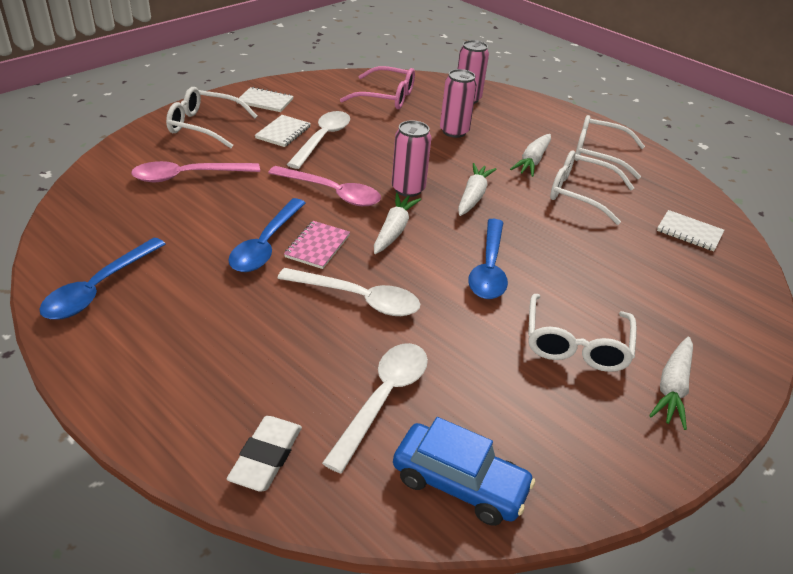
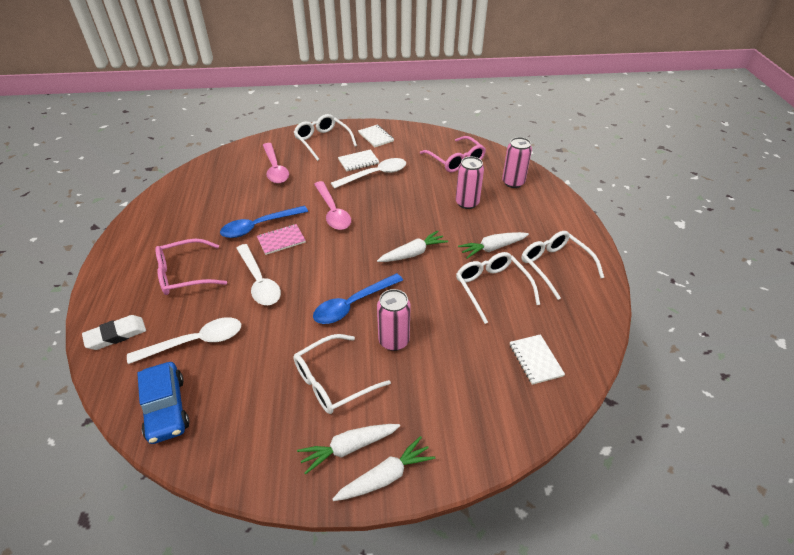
camera: 45 degrees right, 5 degrees up
blue spoon [39,237,166,320] -> none
pink spoon [131,161,260,182] -> pink spoon turned 135 degrees counterclockwise [263,143,289,183]
white carrot [374,193,421,254] -> white carrot moved to [332,436,435,501]
pink can [392,120,431,197] -> pink can moved to [377,289,411,351]
none -> pink glasses [155,239,227,295]

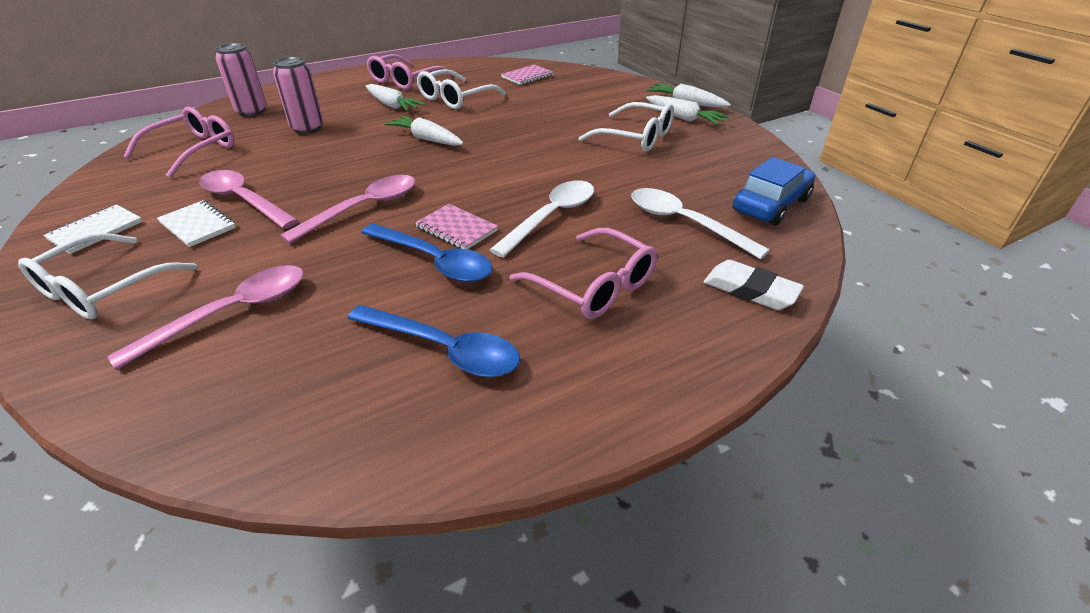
camera: 115 degrees left, 5 degrees down
blue spoon [313,273,403,324] -> blue spoon moved to [347,305,520,377]
white spoon [331,158,406,189] -> pink spoon [199,170,299,229]
pink can [377,289,411,351] -> none
white notebook [510,334,565,385] -> pink notebook [501,65,553,85]
white glasses [521,231,604,300] -> pink glasses [367,54,452,90]

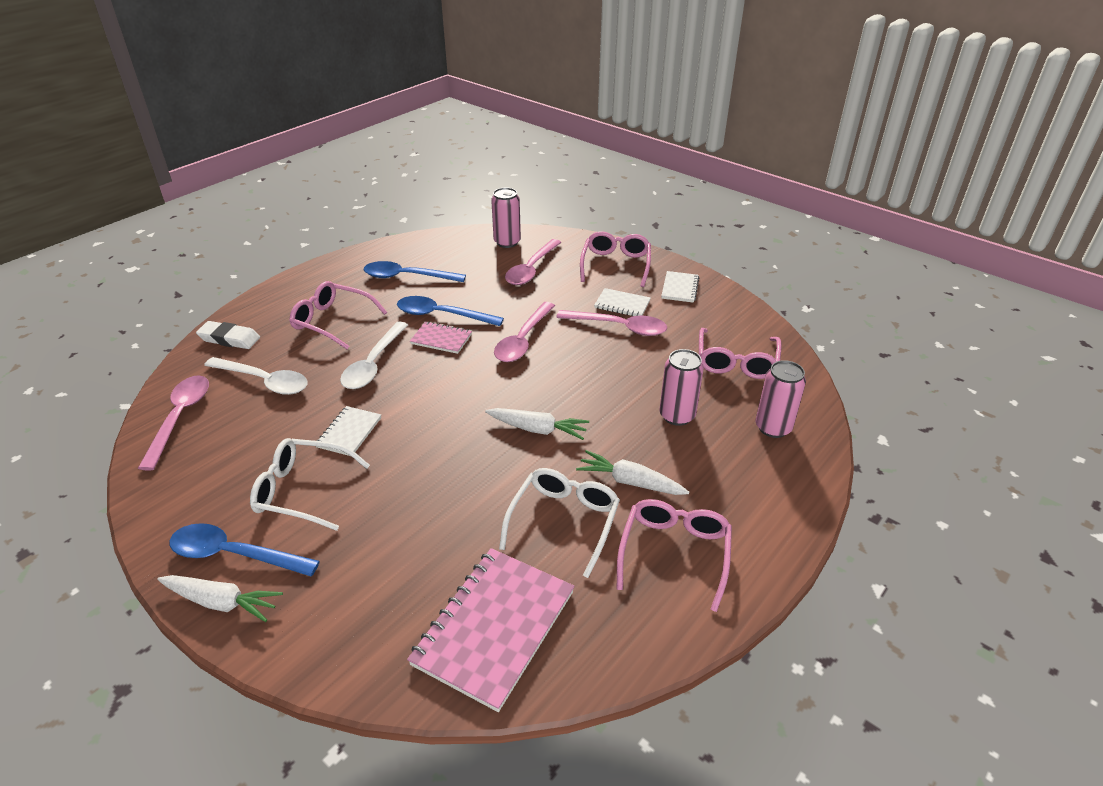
camera: 160 degrees right, 0 degrees up
white glasses [18,233,197,319] -> pink glasses [580,231,651,287]
pink notebook [501,65,553,85] -> pink notebook [407,548,575,712], size x1.95
white carrot [646,95,729,125] -> blue spoon [169,523,320,576]
blue car [733,157,815,226] -> pink spoon [138,375,209,471]
none -> white notebook [316,406,381,456]
none -> pink can [491,188,521,248]

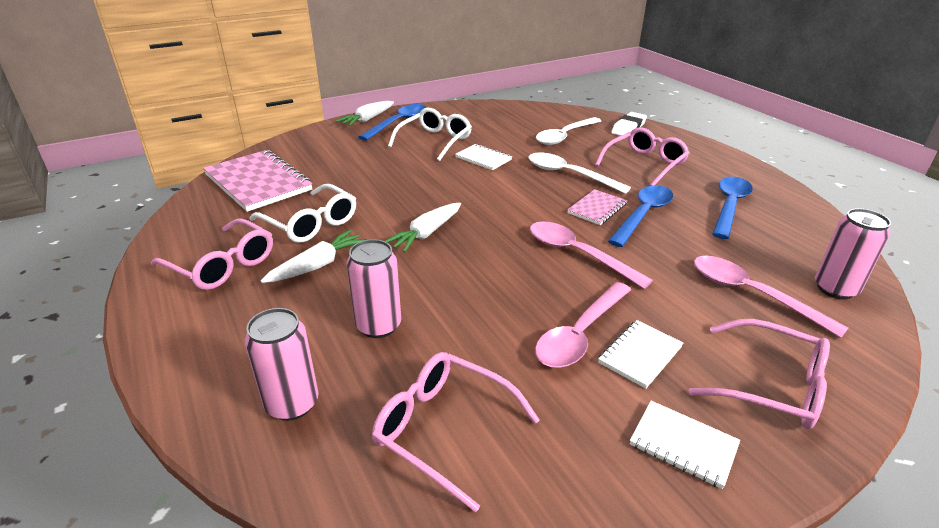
camera: 110 degrees right, 5 degrees down
pink spoon [138,375,209,471] -> none

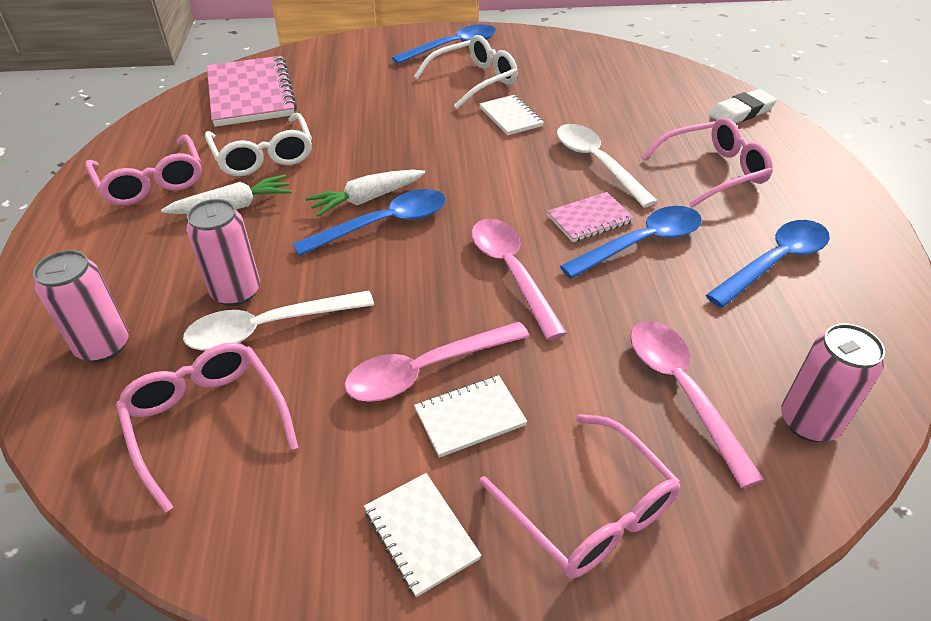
camera: 25 degrees right, 10 degrees up
white carrot [336,101,394,126] -> none
white spoon [536,117,601,145] -> white spoon moved to [183,290,374,351]
none -> blue spoon [293,189,446,256]

